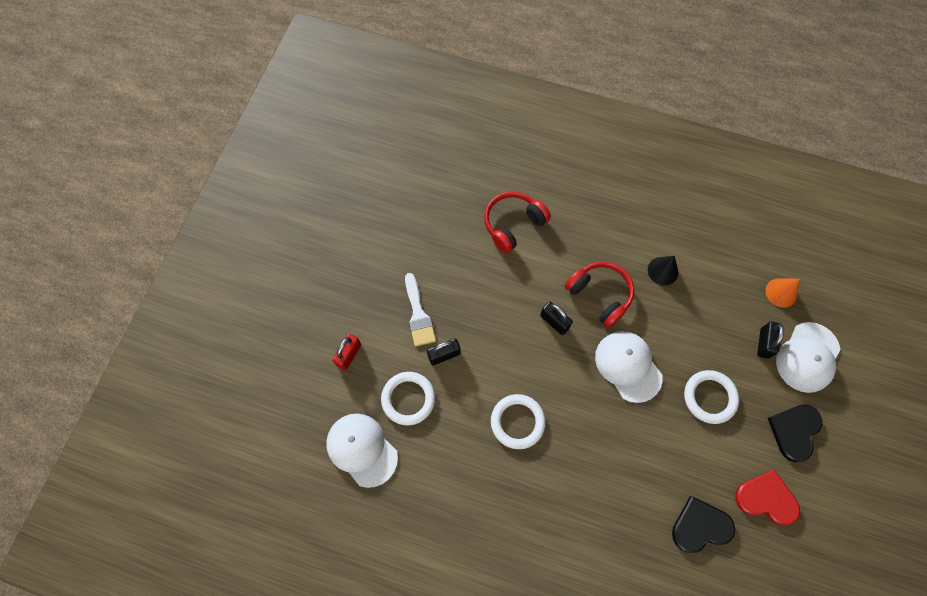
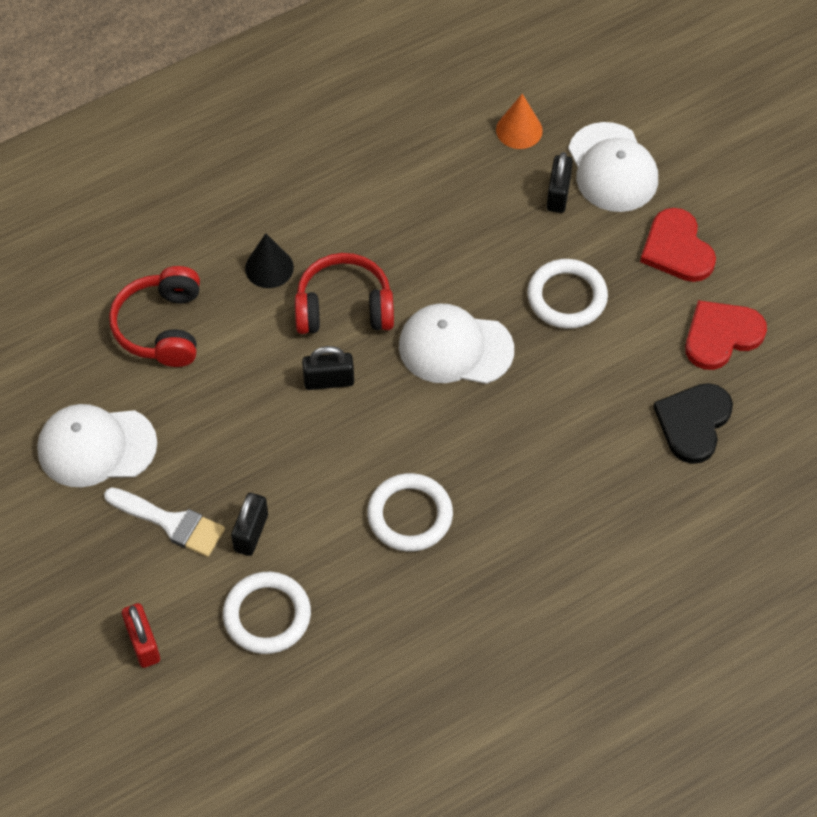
camera: 50 degrees left, 10 degrees down
white cap [326,414,398,488] -> white cap moved to [37,404,157,487]
black cone [648,256,678,285] -> black cone moved to [245,233,294,288]
black padlock [757,321,784,359] -> black padlock turned 45 degrees clockwise [547,152,573,213]
black heart [767,405,822,462] -> red heart [640,208,716,282]

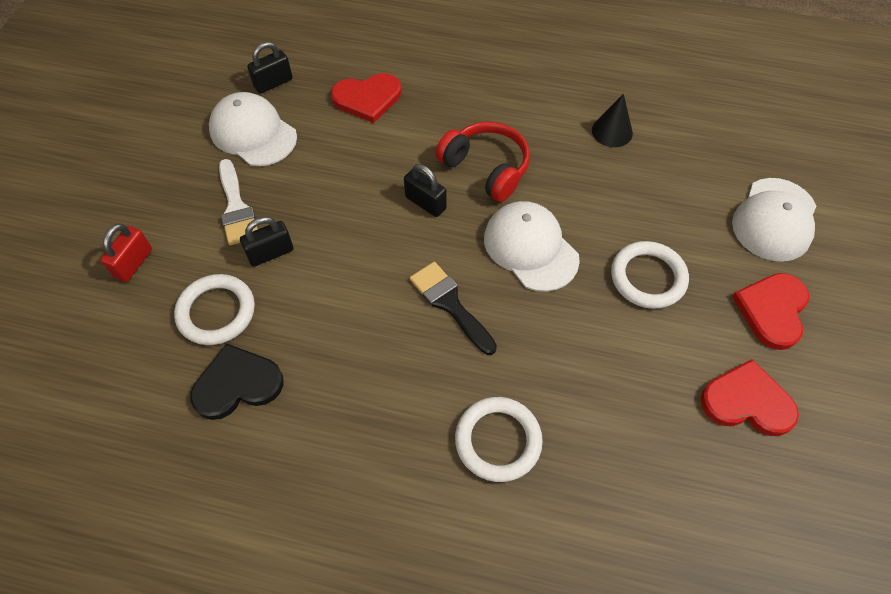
camera: 45 degrees right, 0 degrees up
red headphones [109,266,200,367] -> red heart [331,73,401,123]
black cone [245,233,294,288] -> black cone moved to [592,94,633,147]
white ring [367,473,453,552] -> white ring moved to [455,397,543,482]
orange cone [496,94,543,149] -> none
black padlock [547,152,573,213] -> black padlock moved to [247,42,293,94]
black heart [654,383,733,464] -> black heart moved to [190,343,284,420]
none -> black brush [410,262,497,355]

